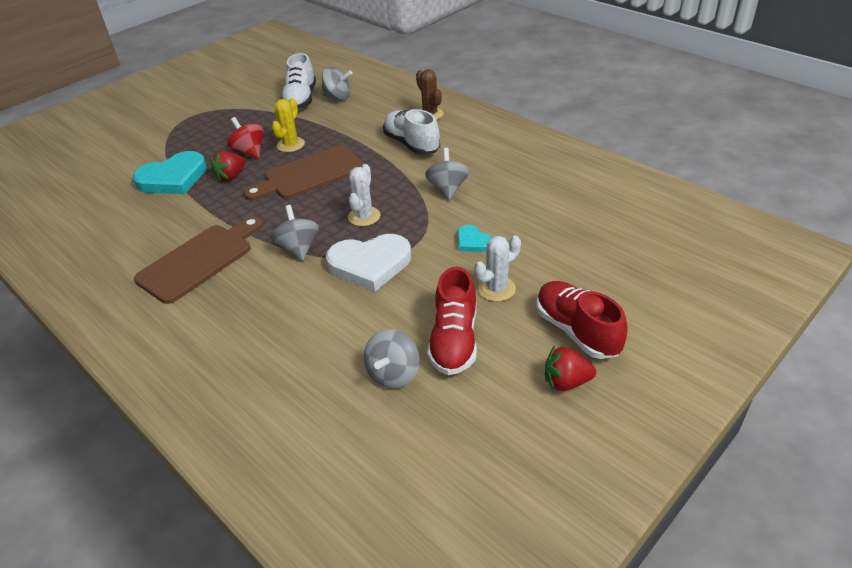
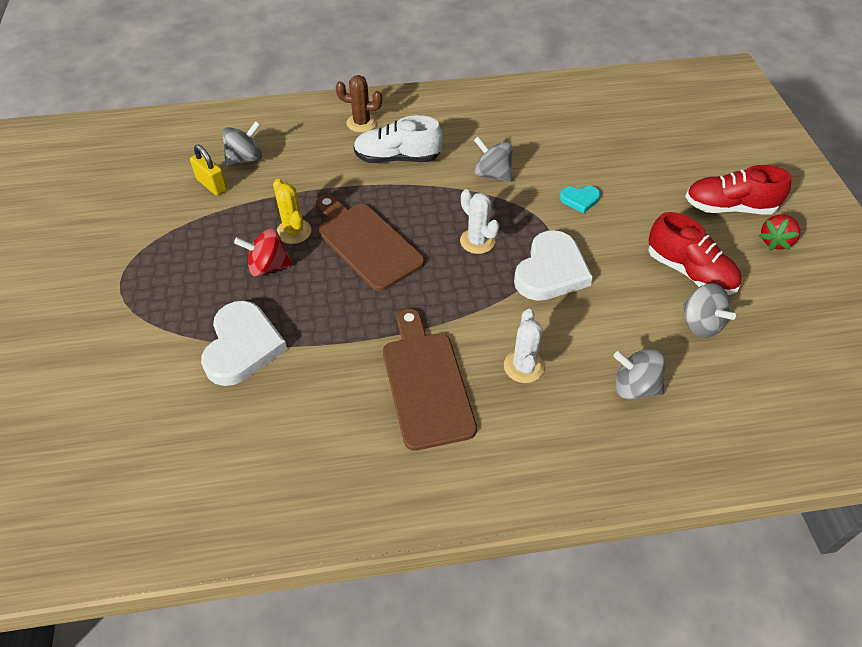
camera: 55 degrees left, 10 degrees up
turquoise heart [133,151,207,194] -> white heart [201,301,287,386]
red strawberry [210,151,246,182] -> none
brown cutting board [244,145,364,201] -> brown cutting board turned 135 degrees clockwise [316,195,425,291]
grey spinning top [271,205,319,261] -> grey spinning top moved to [613,349,665,399]
white shoe [281,53,316,110] -> yellow padlock [190,145,227,196]
white cactus [474,235,521,302] -> white cactus moved to [504,309,544,383]

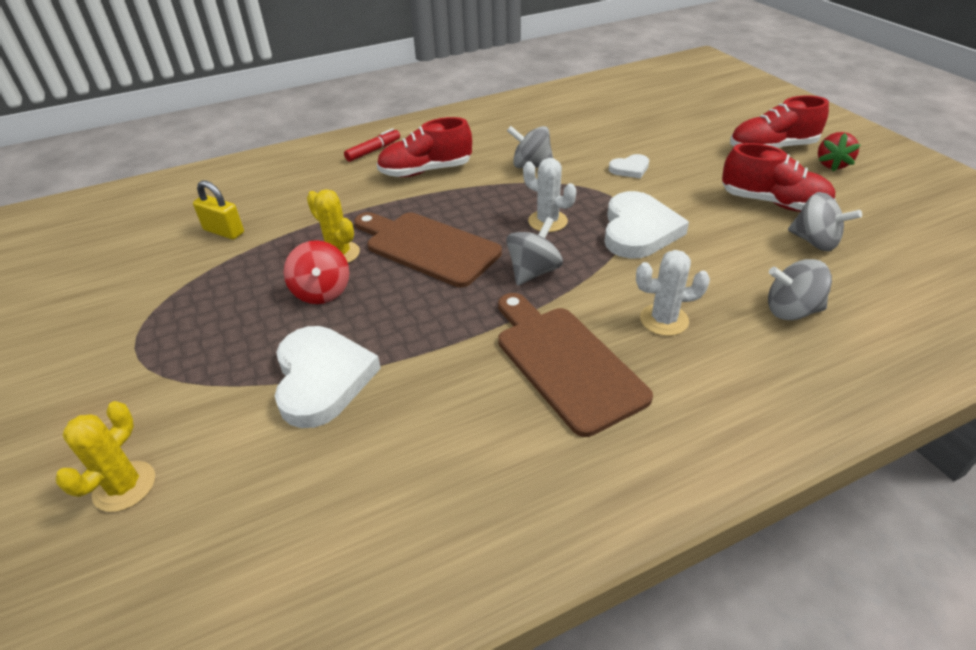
camera: 15 degrees left, 10 degrees down
grey spinning top [222,121,262,167] -> grey spinning top moved to [506,217,563,286]
red spinning top [234,228,293,277] -> red spinning top turned 90 degrees counterclockwise [284,240,349,304]
brown cactus [336,75,382,132] -> red marker [344,128,400,162]
white shoe [353,115,443,163] -> red shoe [377,117,472,177]
white cactus [504,309,544,383] -> white cactus turned 75 degrees counterclockwise [636,250,710,336]
turquoise heart [560,186,600,213] -> white heart [609,154,649,178]
none -> yellow cactus [56,401,155,512]

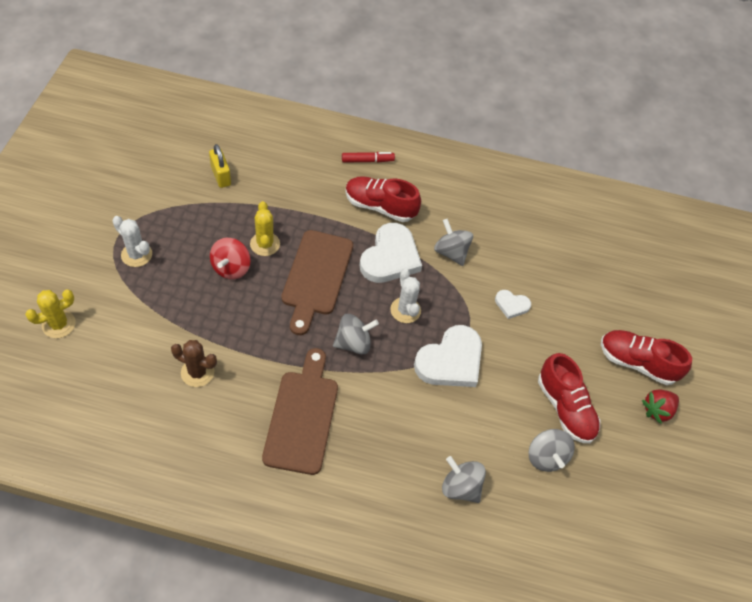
camera: 30 degrees right, 15 degrees up
white heart [275,326,381,428] -> white heart moved to [359,223,422,283]
brown cutting board [354,212,502,287] -> brown cutting board turned 150 degrees counterclockwise [281,230,353,335]
white cactus [636,250,710,336] -> white cactus moved to [112,216,152,267]
none -> brown cactus [171,340,217,387]

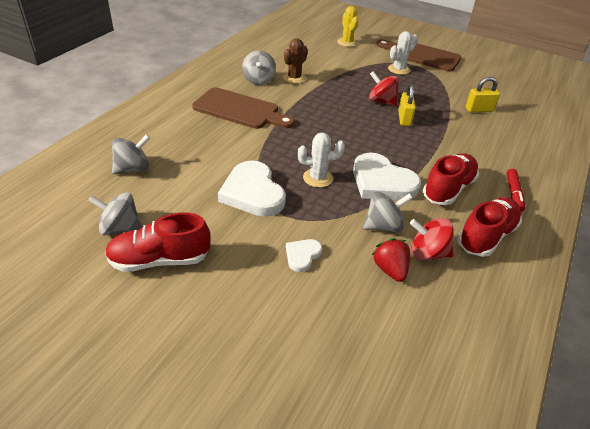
camera: 110 degrees right, 15 degrees down
yellow cactus [250,201,280,256] -> yellow padlock [398,84,416,126]
brown cutting board [281,230,353,335] -> brown cutting board moved to [376,40,461,72]
grey spinning top [333,314,379,355] -> grey spinning top moved to [242,51,276,85]
red shoe [601,330,692,385] -> red shoe moved to [458,197,522,257]
red strawberry [642,389,679,424] -> red strawberry moved to [372,238,410,282]
none -> red spinning top [410,218,454,260]

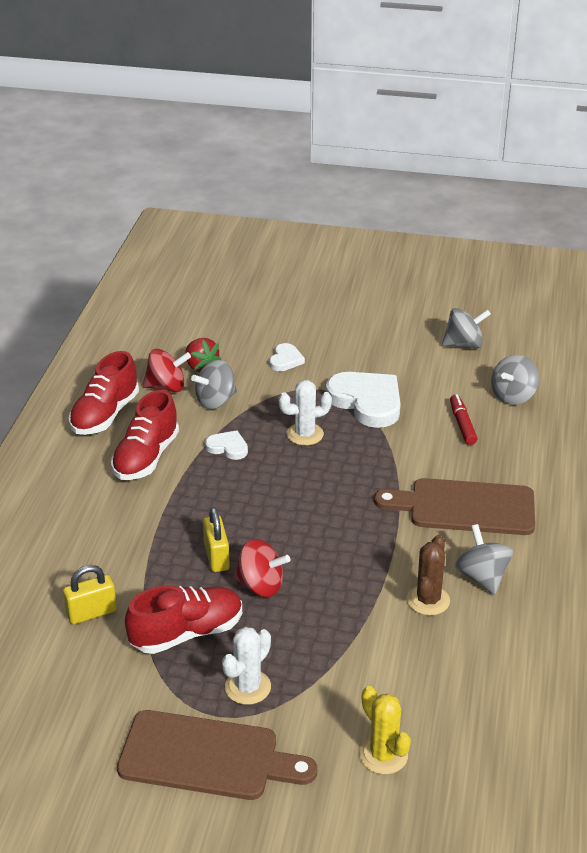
camera: 165 degrees right, 5 degrees down
red shoe [105,212,211,272] -> red shoe moved to [125,585,242,654]
white heart [353,153,421,200] -> white heart [205,430,248,460], size x0.50
red marker [506,169,525,212] -> red marker moved to [450,394,477,445]

